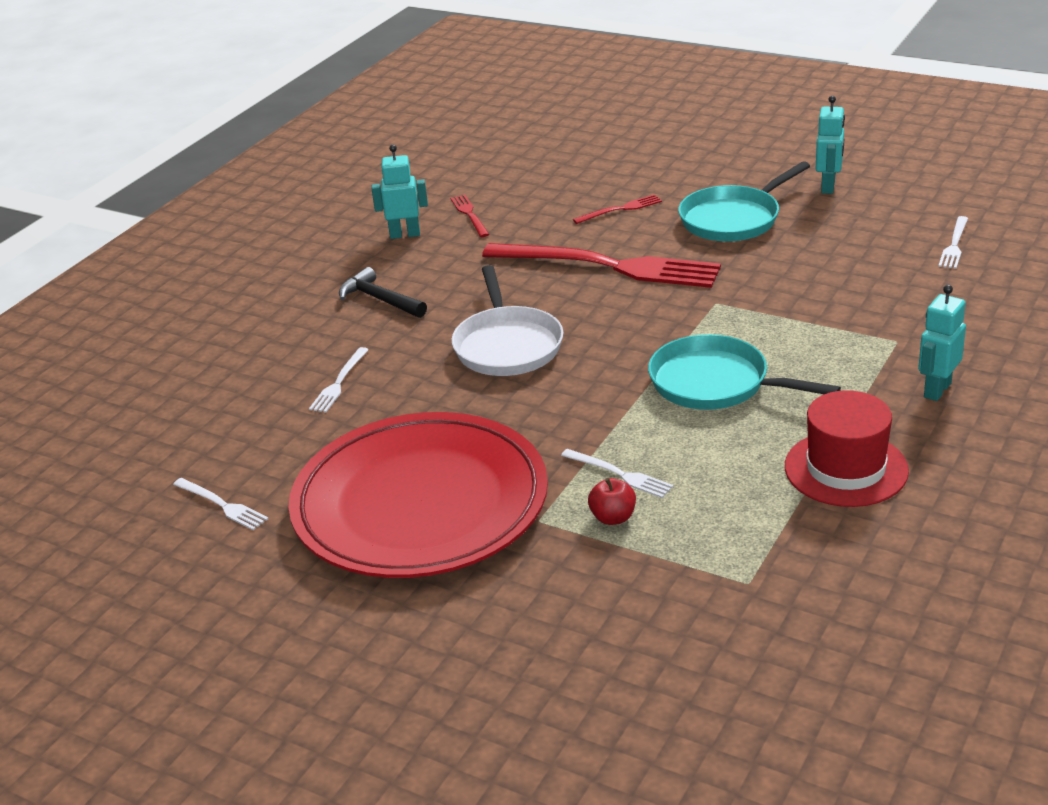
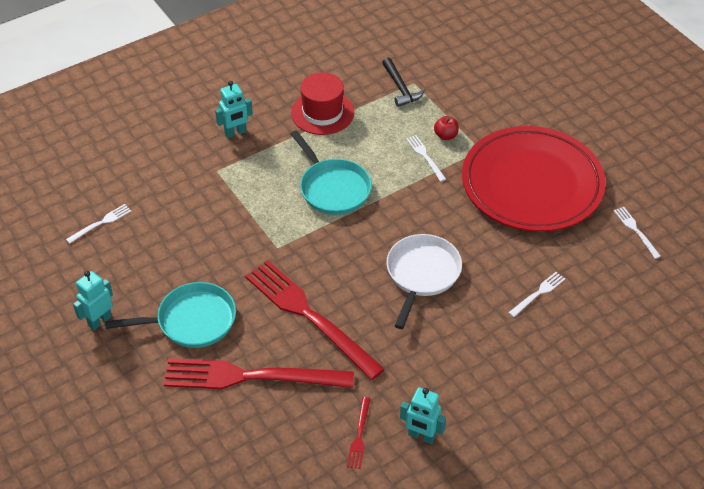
camera: 155 degrees left, 15 degrees up
black hammer [339,267,427,318] -> black hammer moved to [382,58,425,107]
red fork [573,194,662,224] -> red fork [164,358,354,389], size x2.40

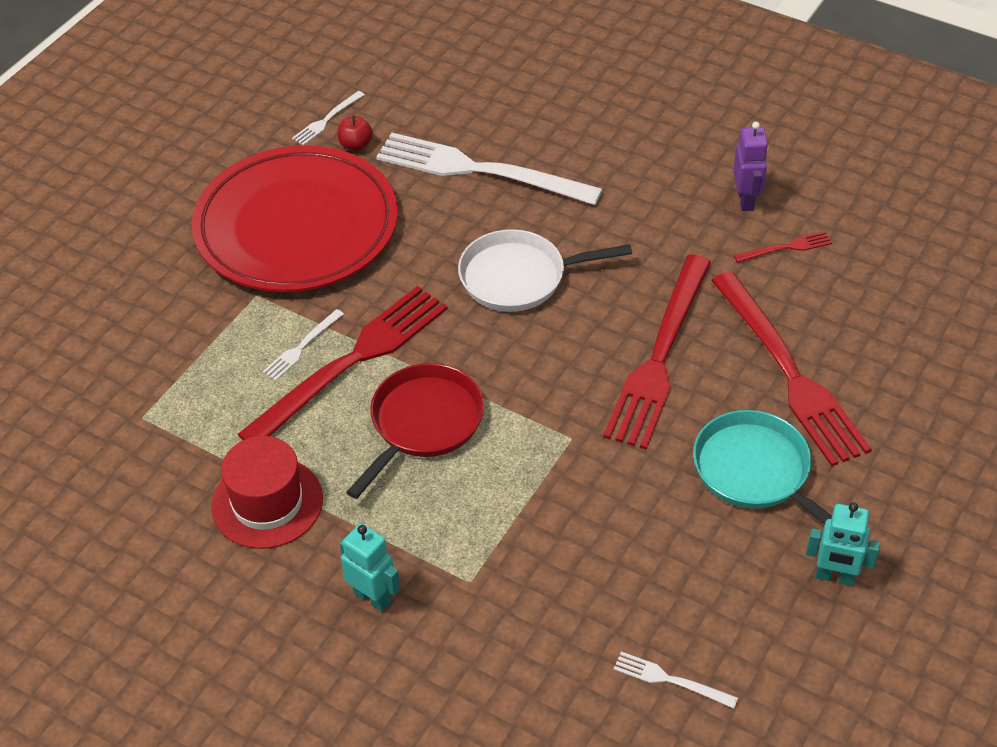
camera: 115 degrees left, 0 degrees up
turquoise pan [291,130,372,215] -> red pan [346,363,484,499]
black hammer [382,58,425,107] -> none
turquoise robot [400,387,446,444] -> purple robot [734,122,768,211]
red apple [434,116,459,140] -> red apple moved to [338,115,373,151]
white fork [508,272,565,317] -> white fork [376,133,603,205], size x2.40
none -> red fork [237,286,448,440]

